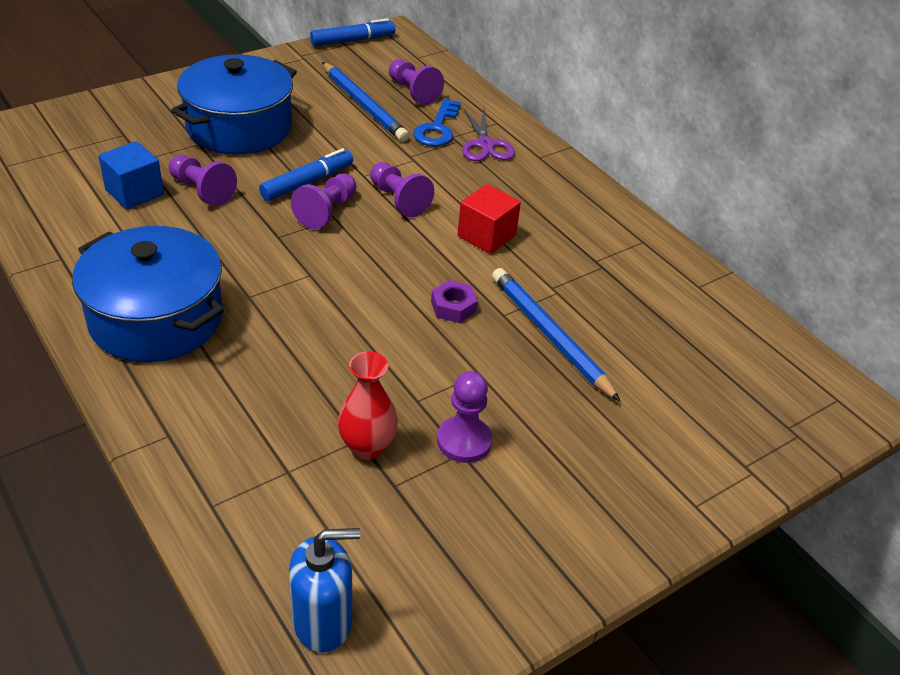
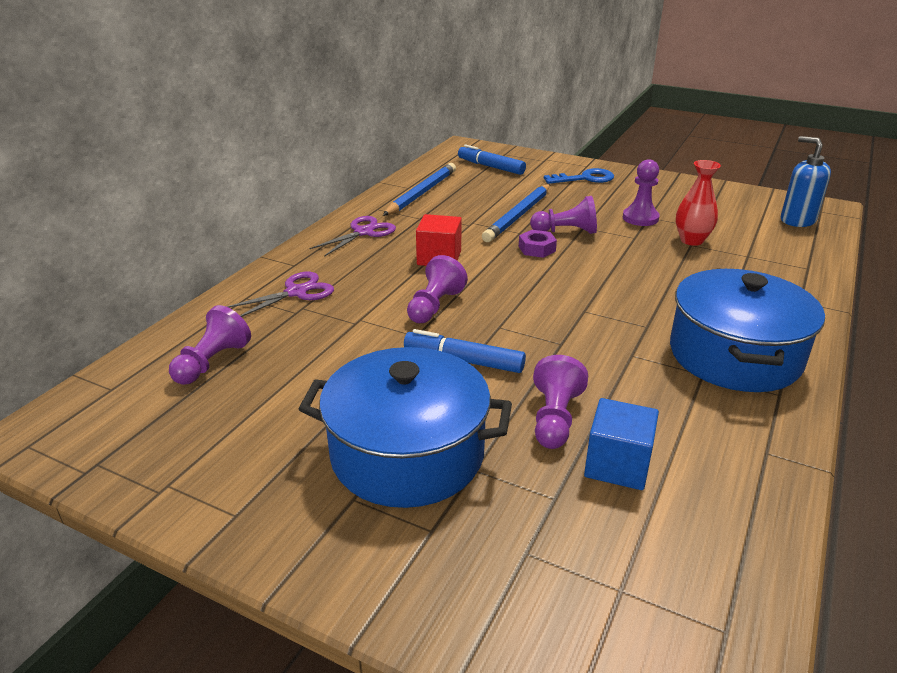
camera: 115 degrees left, 10 degrees down
purple pawn [291,173,356,229] -> purple pawn moved to [530,196,597,234]
blue marker [310,18,395,46] -> blue marker moved to [458,144,526,175]
blue pencil [322,62,409,142] -> blue pencil moved to [383,163,456,216]
blue key [413,98,461,146] -> blue key moved to [544,168,614,184]
none -> purple scissors [310,216,396,257]

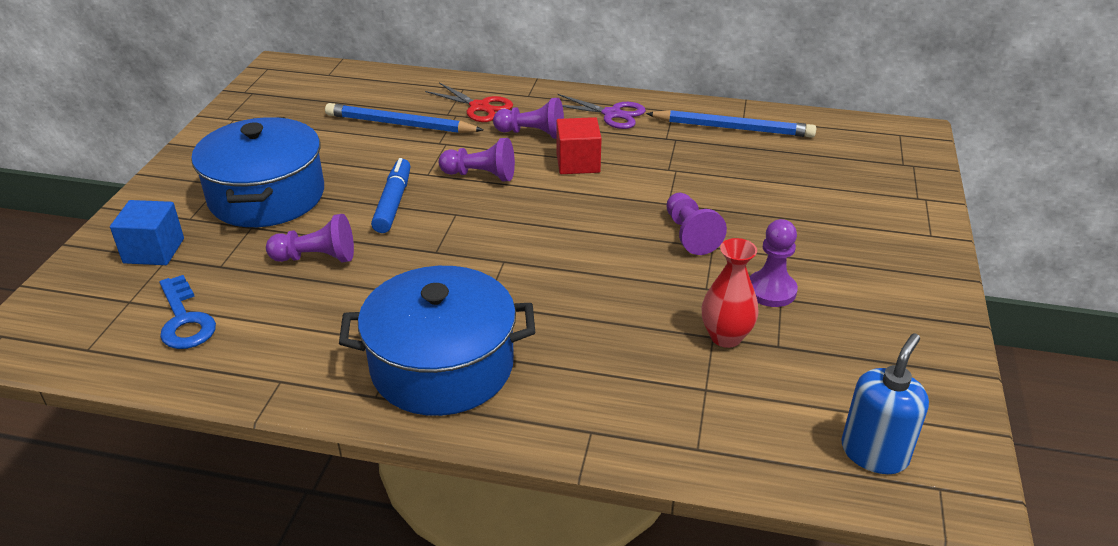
camera: 75 degrees right, 5 degrees up
purple pawn [169,305,251,385] -> purple pawn moved to [493,98,564,139]
purple scissors [227,272,334,317] -> red scissors [425,82,513,122]
blue marker [458,144,526,175] -> none
blue pencil [482,184,550,242] -> blue pencil moved to [325,103,483,133]
purple nut [519,230,557,258] -> none
blue key [544,168,614,184] -> blue key moved to [160,275,216,349]
blue cube [584,398,659,490] -> blue cube moved to [110,200,184,265]

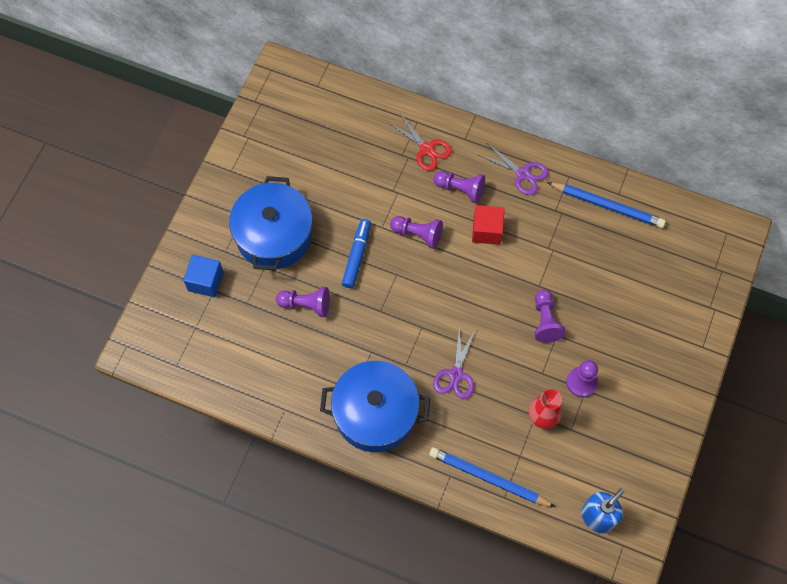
camera: 10 degrees right, 30 degrees up
blue key [160,275,216,349] -> none
blue pencil [325,103,483,133] -> blue pencil moved to [429,447,555,507]
none -> purple scissors [433,326,475,399]

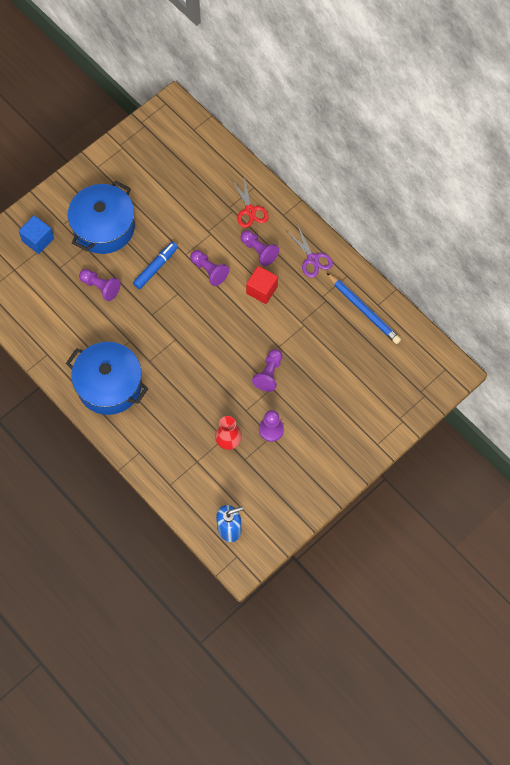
camera: 25 degrees right, 0 degrees up
blue pencil [429,447,555,507] -> none
purple scissors [433,326,475,399] -> none

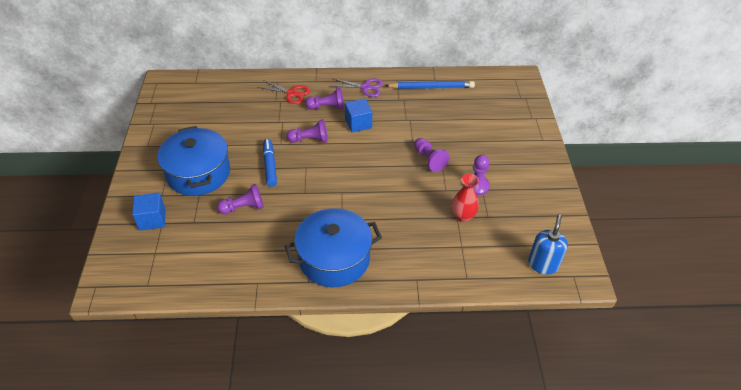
camera: 50 degrees left, 20 degrees down
red cube [246,266,278,304] -> blue cube [345,98,372,133]

